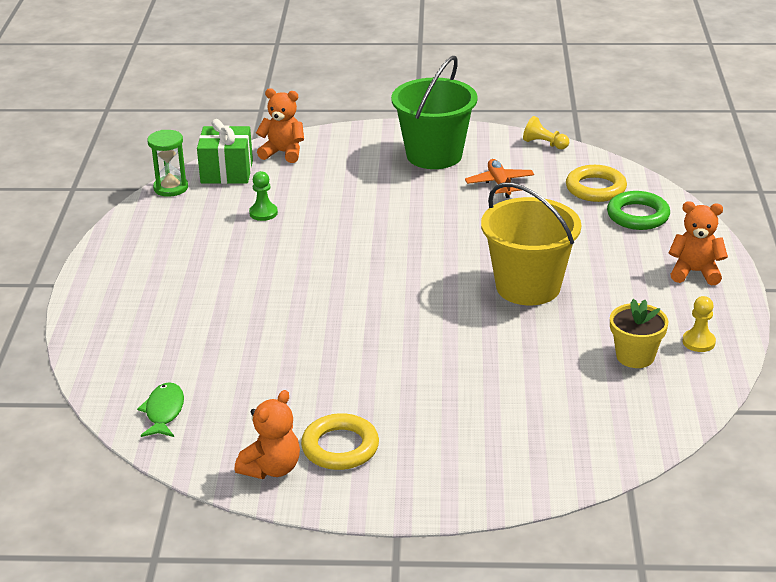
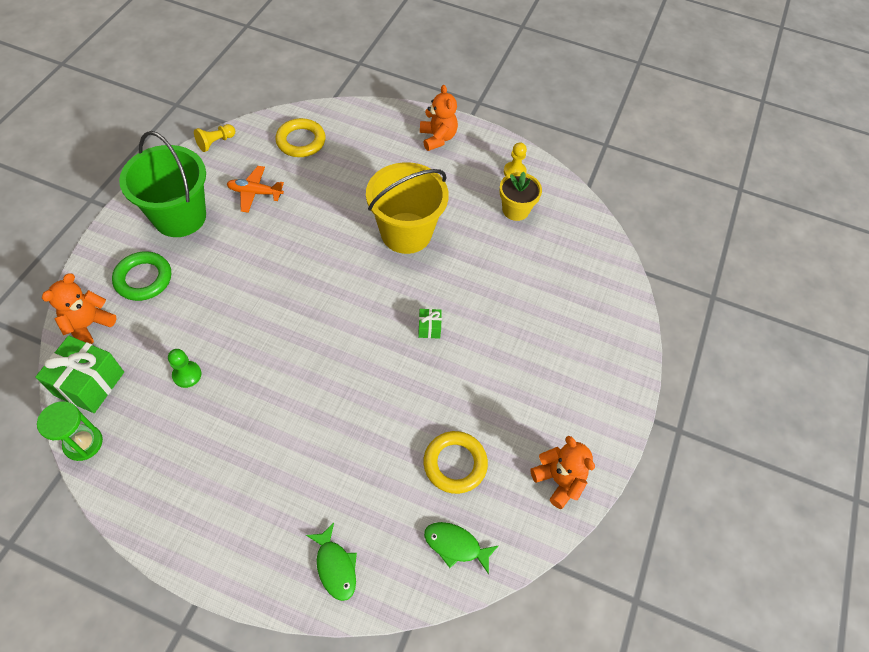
camera: 75 degrees left, 25 degrees up
yellow ring [301,413,379,470] -> yellow ring moved to [423,431,488,494]
green ring [607,191,670,230] -> green ring moved to [112,251,171,301]
orange teddy bear [669,201,728,285] -> orange teddy bear turned 135 degrees clockwise [420,85,458,151]
none -> green fish [306,523,357,601]
none -> green gift [418,309,442,339]

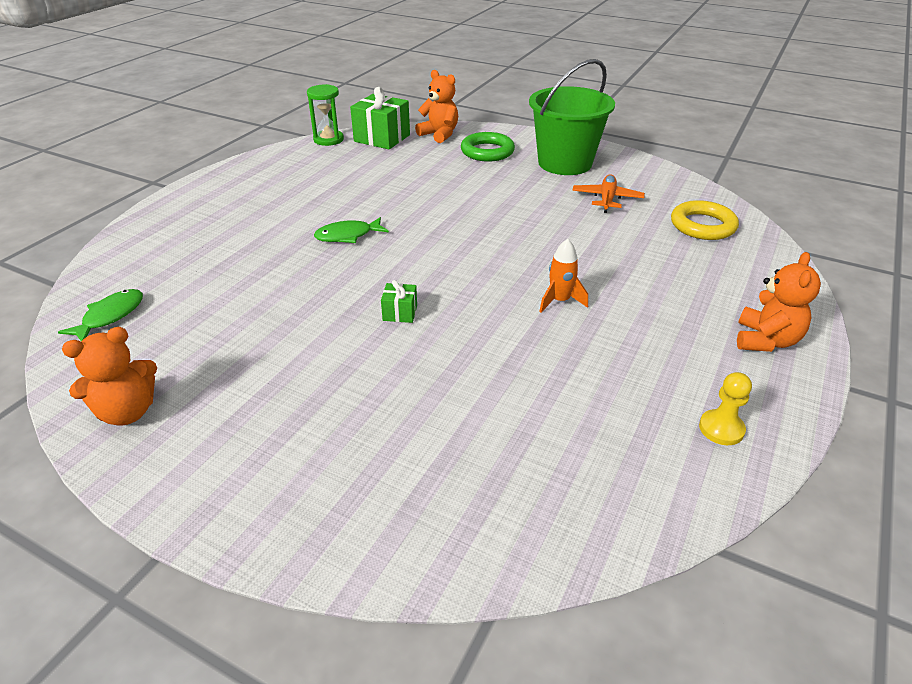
camera: 100 degrees right, 20 degrees down
green pawn [168,349,202,388] -> none
yellow pawn [194,124,235,152] -> none
green fish [306,523,357,601] -> green fish moved to [314,217,389,243]
yellow bucket [366,162,449,254] -> orange rocket [539,239,588,313]
orange teddy bear [420,85,458,151] -> orange teddy bear turned 60 degrees counterclockwise [737,252,821,352]
yellow ring [423,431,488,494] -> none
yellow flower pot [499,171,542,221] -> none

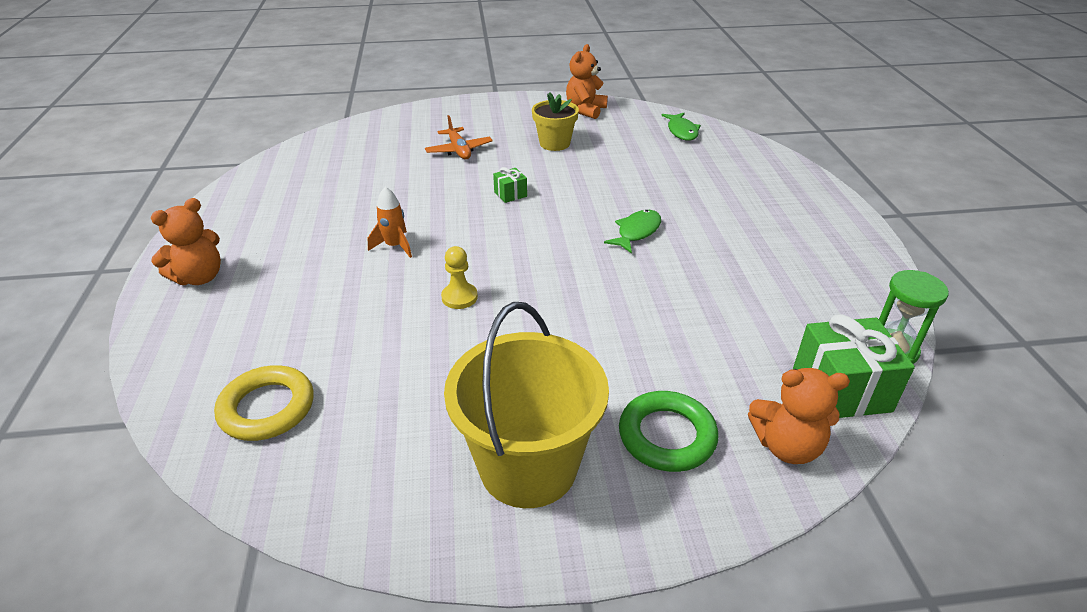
camera: 145 degrees right, 0 degrees up
green bucket [529,59,615,175] -> yellow bucket [444,302,609,508]
orange plane [572,174,645,213] -> orange plane moved to [425,115,493,159]
yellow pawn [699,372,752,445] -> yellow pawn moved to [441,246,478,309]
orange teddy bear [737,252,821,352] -> orange teddy bear turned 120 degrees counterclockwise [151,198,221,285]
none -> yellow flower pot [532,92,579,151]

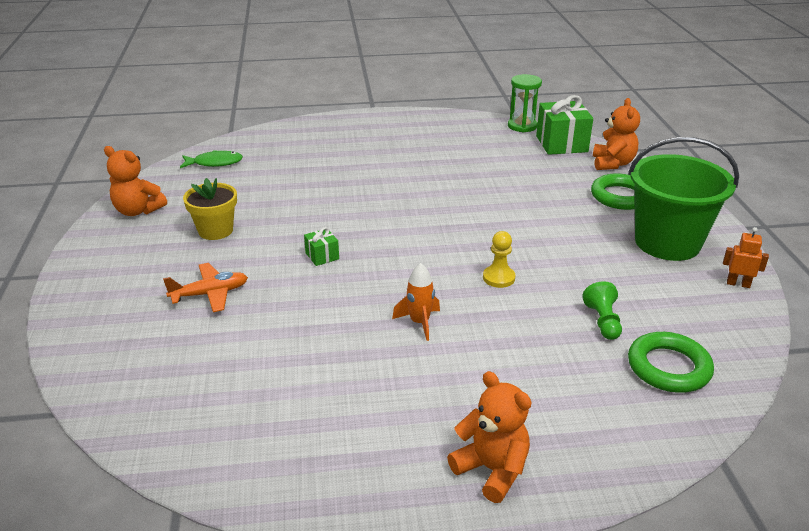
camera: 90 degrees left, 5 degrees down
yellow ring [214,365,314,441] -> green ring [628,332,714,393]
yellow bucket [444,302,609,508] -> green bucket [628,137,739,261]
green fish [604,210,661,254] -> none
none -> green pawn [582,281,622,340]
none -> orange robot [723,227,769,288]

